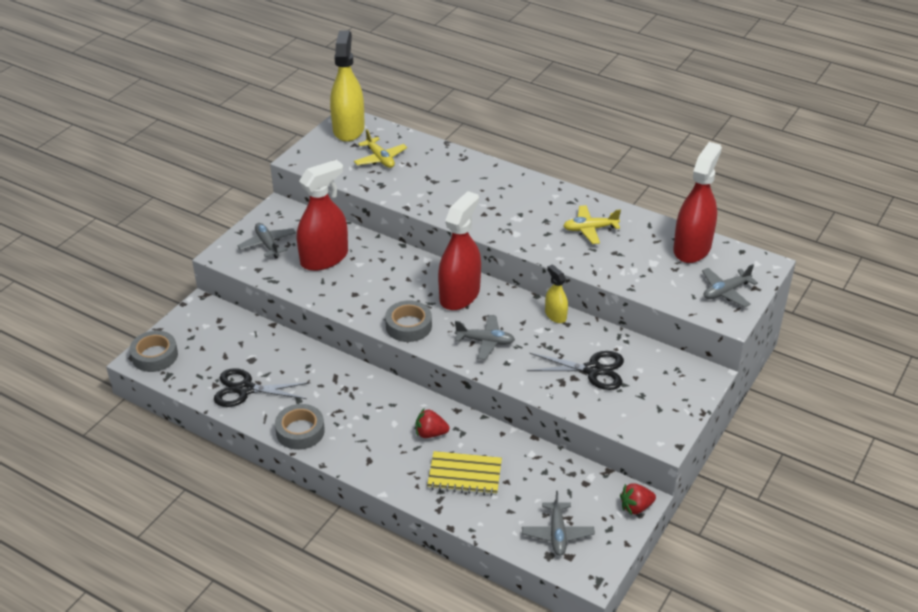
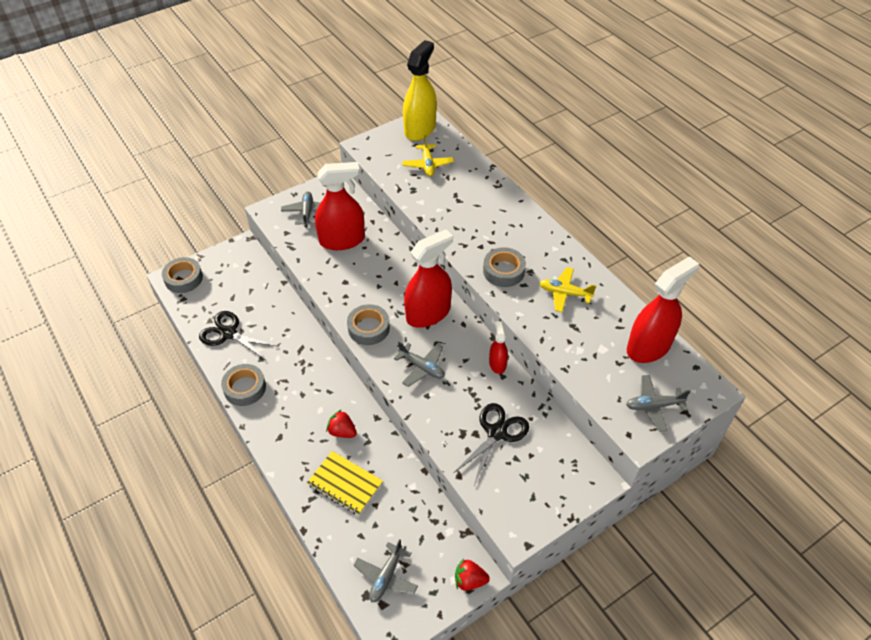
camera: 25 degrees right, 10 degrees up
black scissors [527,351,624,390] -> black scissors turned 90 degrees counterclockwise [454,403,529,485]
yellow spray bottle [545,264,568,323] -> red spray bottle [489,321,508,374]
none -> grey tape [483,247,526,287]

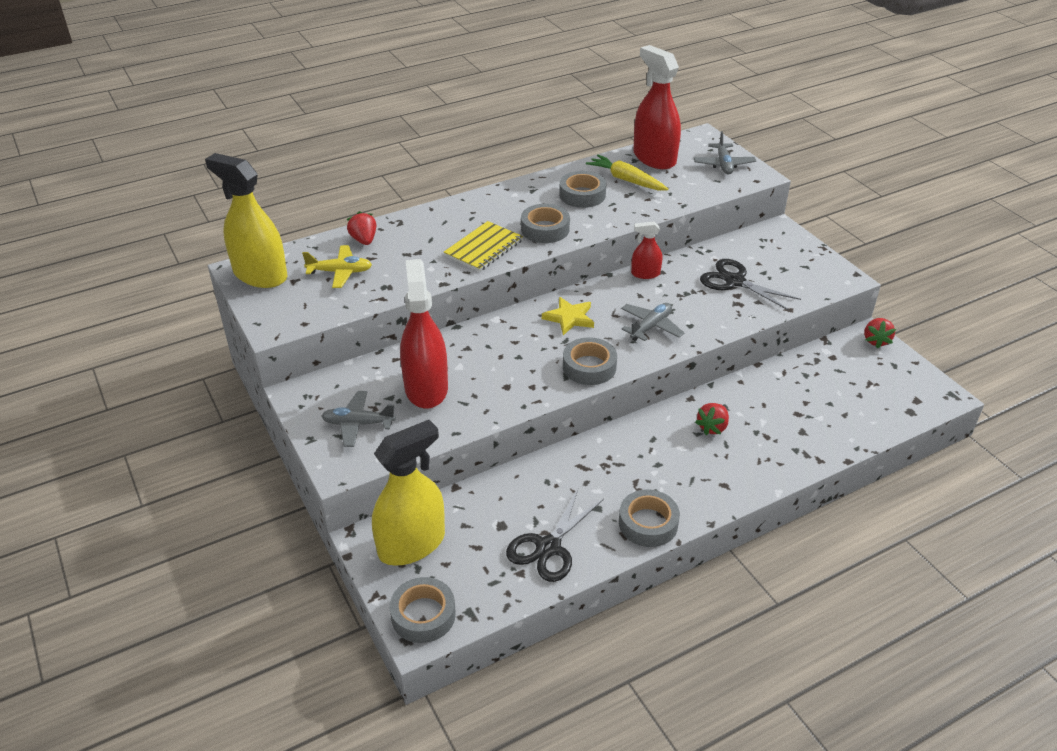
camera: 85 degrees left, 10 degrees down
yellow notebook [307,451,383,515] -> yellow notebook moved to [444,221,523,272]
grey plane [354,539,418,602] -> none
red spray bottle [404,229,453,328] -> yellow star [542,297,594,335]
yellow plane [540,267,596,312] -> grey tape [559,171,606,208]
none -> red strawberry [347,211,376,245]
none -> yellow spray bottle [372,420,445,566]
none -> yellow carrot [586,155,668,190]

